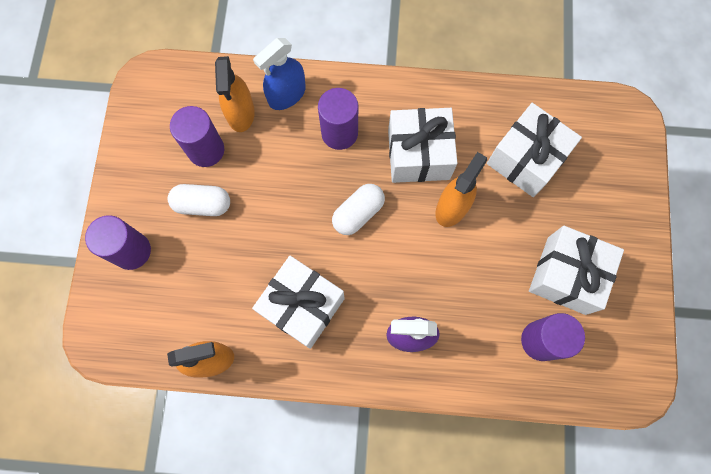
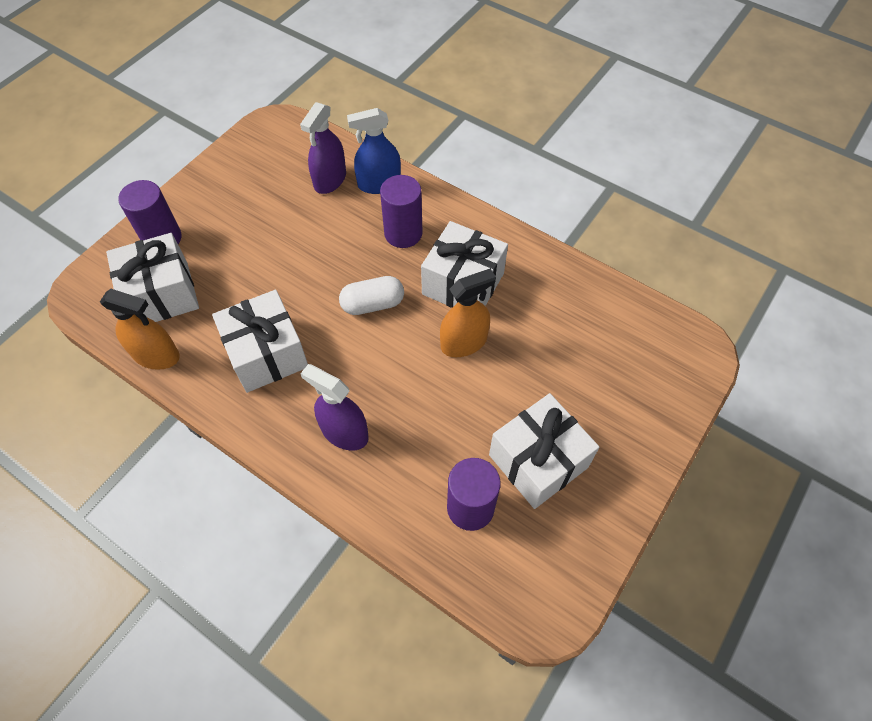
camera: 30 degrees right, 15 degrees down
white capsule [168,184,230,216] -> none
purple cylinder [170,106,224,167] -> none
orange spray bottle [215,56,255,132] -> purple spray bottle [300,102,346,194]
white gift [487,103,582,197] -> white gift moved to [106,233,199,322]

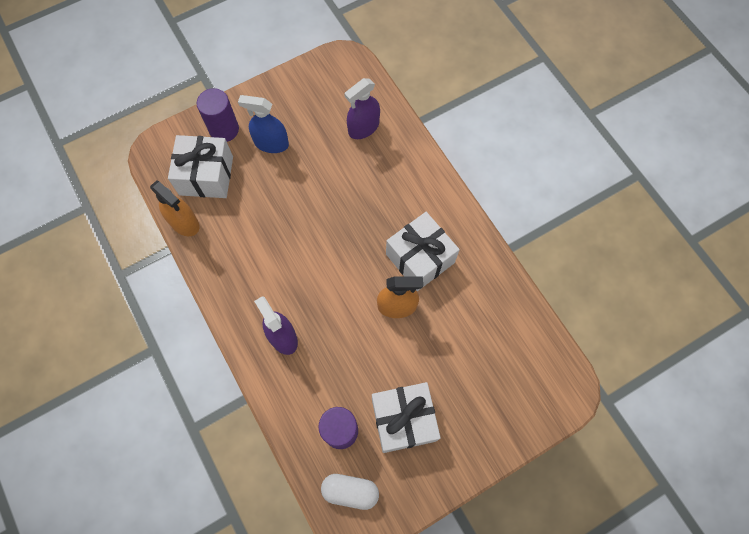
camera: 25 degrees right, 10 degrees up
white gift [212,290,308,393] -> none
white capsule [339,276,404,315] -> white capsule moved to [321,474,379,510]
blue spray bottle [347,108,401,194] -> blue spray bottle moved to [238,95,289,153]
purple cylinder [380,175,423,248] -> none

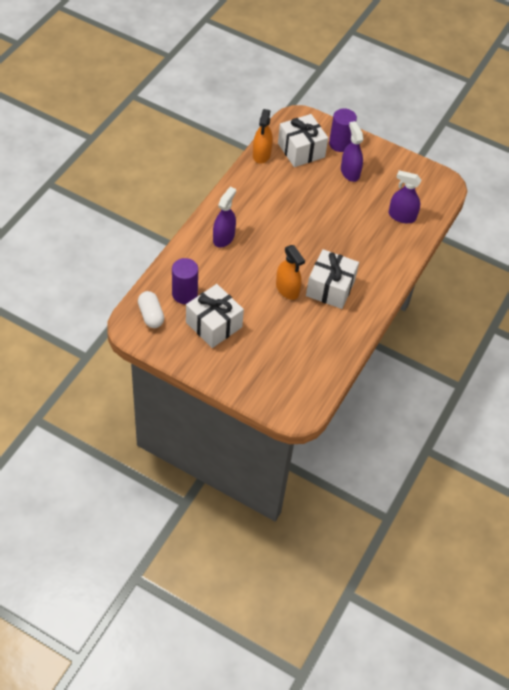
camera: 55 degrees right, 15 degrees down
blue spray bottle [238,95,289,153] -> purple spray bottle [341,121,363,182]

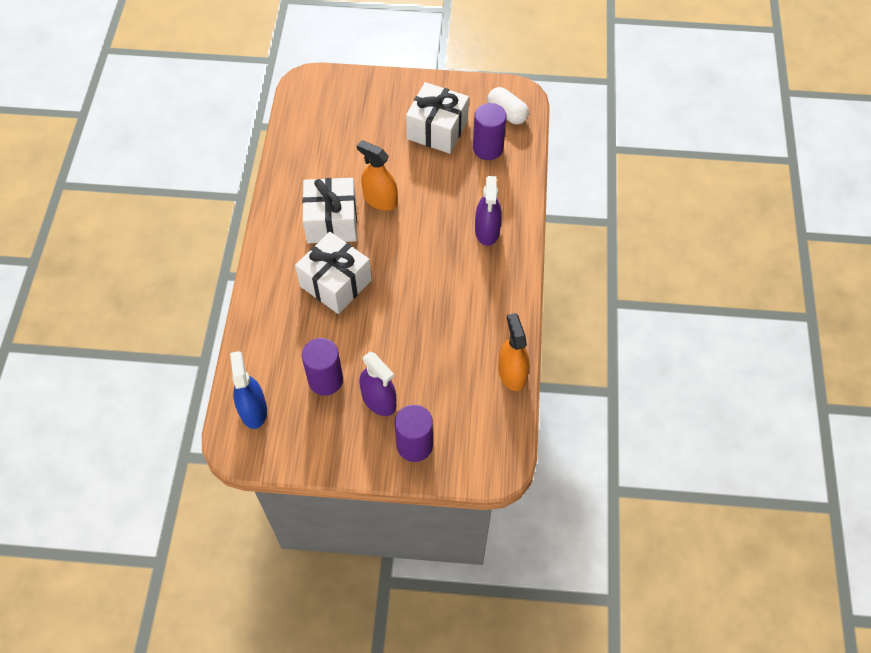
camera: 160 degrees right, 5 degrees up
white gift [278,114,328,167] -> white gift moved to [295,232,372,314]
purple spray bottle [388,170,421,223] -> none
none -> blue spray bottle [230,351,267,429]
none -> purple cylinder [302,338,343,396]

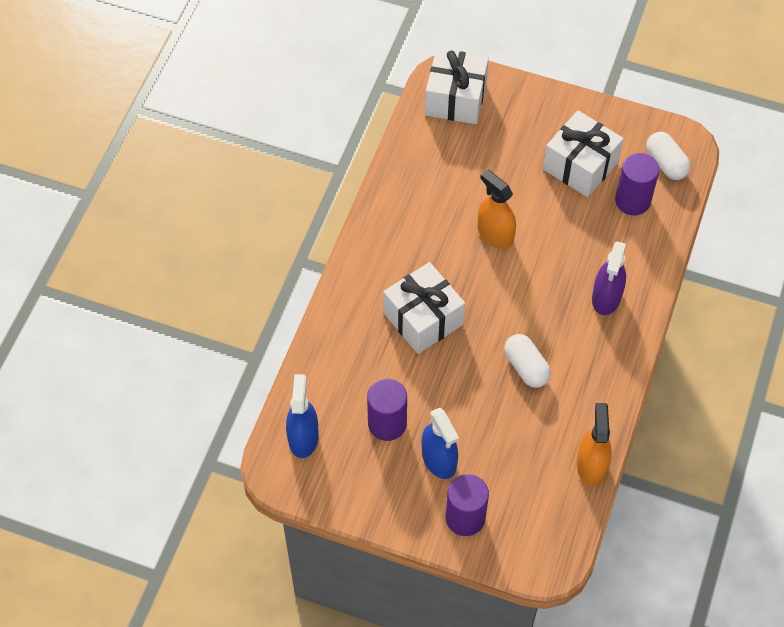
camera: 15 degrees right, 0 degrees up
white gift [302,178,357,243] -> white gift moved to [425,48,489,124]
purple spray bottle [359,352,396,416] -> blue spray bottle [422,408,459,479]
none -> white capsule [504,334,551,388]

